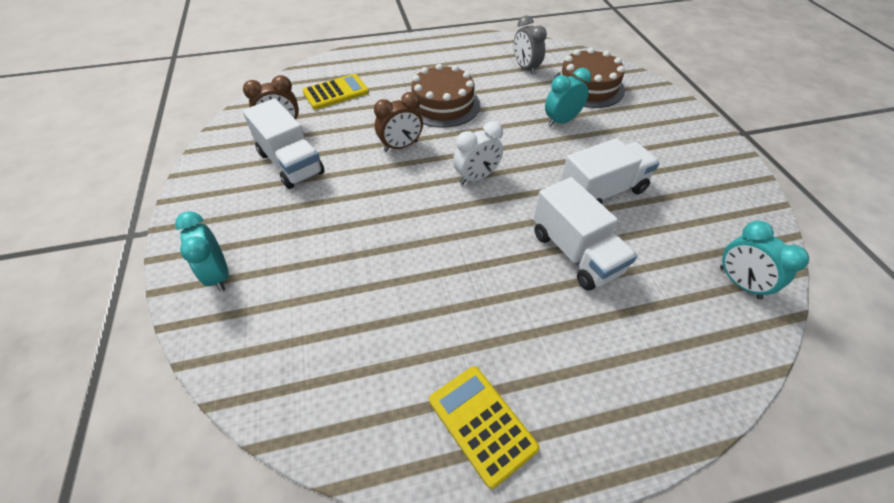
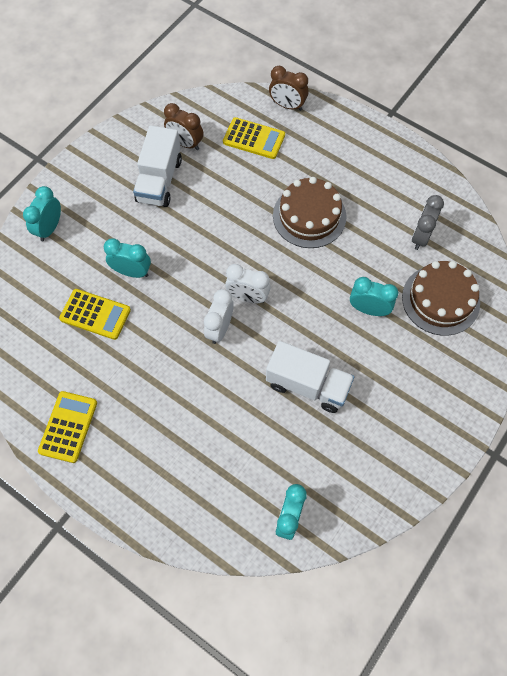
camera: 50 degrees right, 15 degrees up
brown clock [374,92,423,152] -> brown clock moved to [269,66,308,111]
white truck [533,177,637,290] -> none
none -> yellow calculator [59,289,131,340]
none -> turquoise clock [103,238,151,278]
none -> white clock [204,289,234,344]

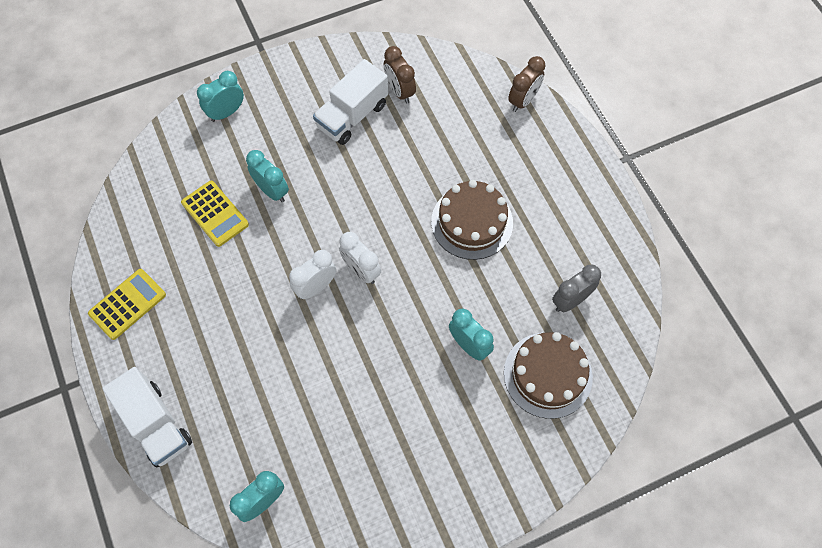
camera: 30 degrees right, 0 degrees up
yellow calculator [223,117,285,159] -> none
white truck [266,341,354,413] -> white truck moved to [102,367,192,467]
brown clock [269,66,308,111] -> brown clock turned 105 degrees counterclockwise [508,56,545,112]

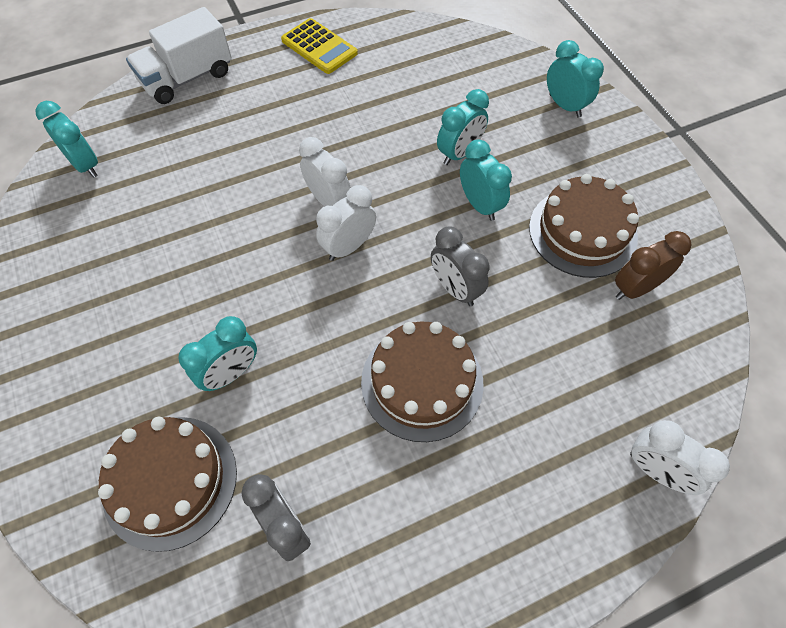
camera: 90 degrees right, 5 degrees down
yellow calculator [181,181,249,247] -> none
white truck [313,59,388,145] -> brown cake [529,174,639,278]
brown clock [508,56,545,112] -> white clock [630,420,730,495]
none -> grey clock [431,227,489,306]
none -> turquoise clock [460,139,512,221]

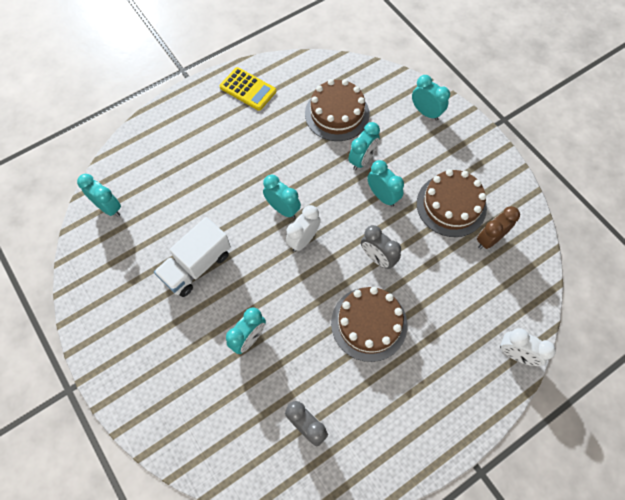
camera: 10 degrees left, 5 degrees up
brown cake [98,417,237,552] -> brown cake moved to [305,79,370,141]
white truck [126,7,232,104] -> white truck moved to [154,217,231,297]
white clock [299,137,351,207] -> turquoise clock [263,175,301,218]

